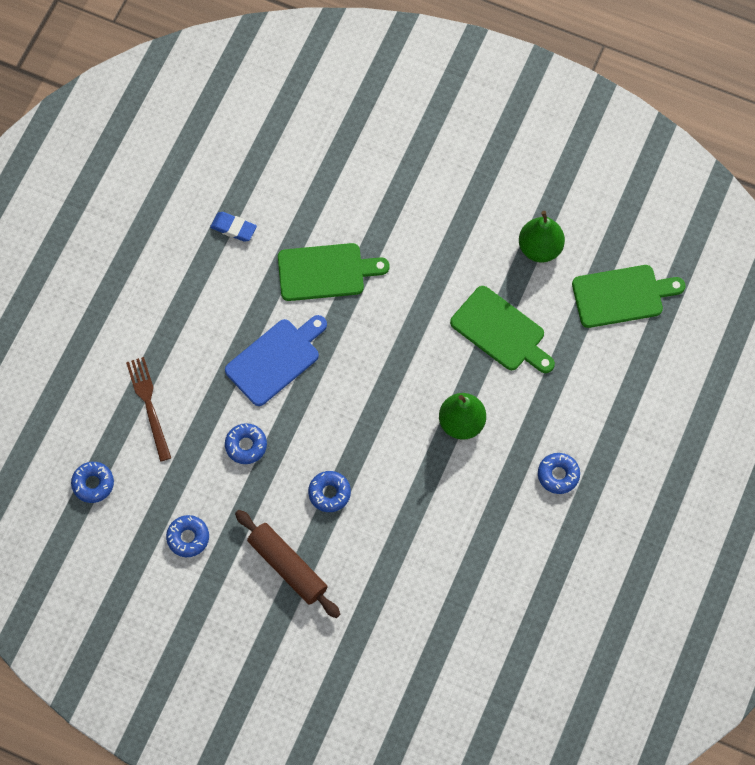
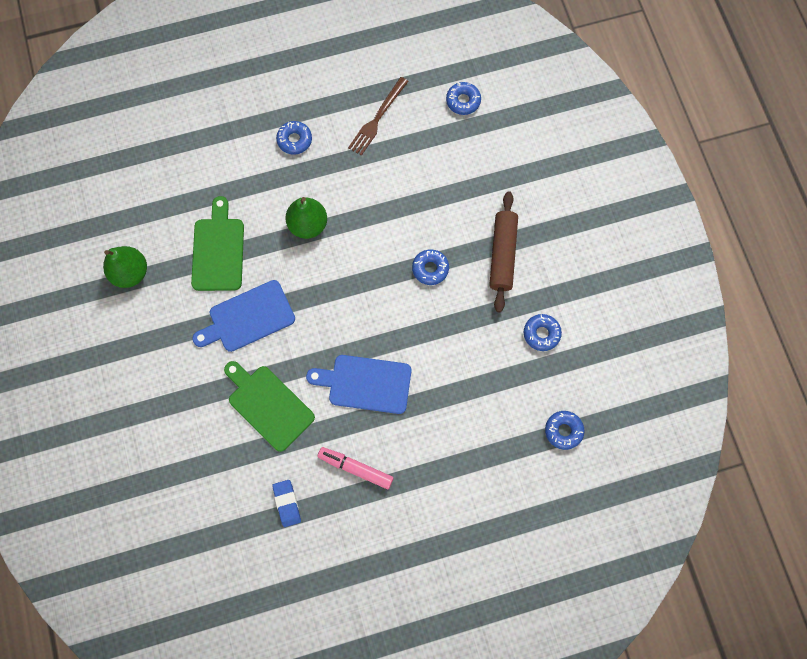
camera: 130 degrees left, 5 degrees up
brown fork [126,357,171,462] -> brown fork moved to [348,77,409,156]
blue donut [225,423,267,464] -> blue donut moved to [446,82,481,115]
green cutting board [572,265,685,328] -> none
none -> blue cutting board [192,280,295,352]
none -> pink marker [318,447,394,489]

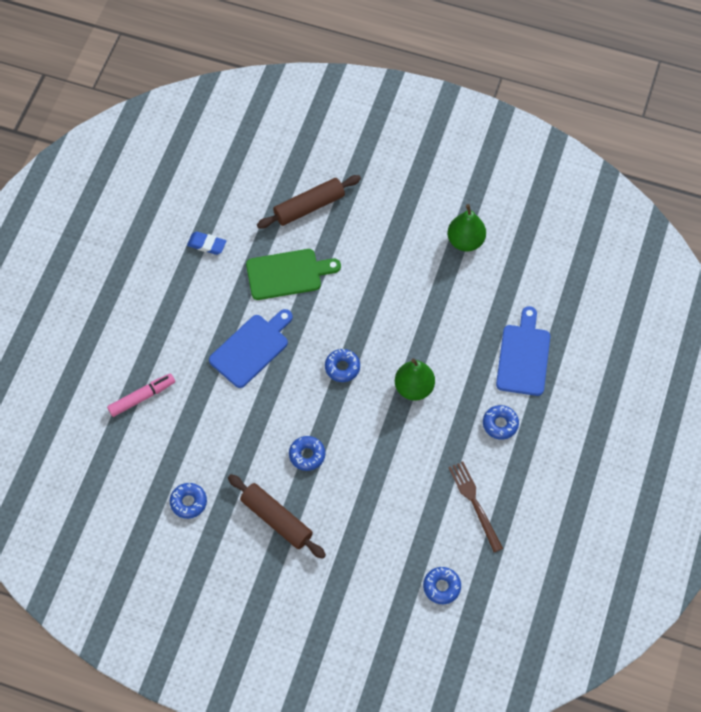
camera: 125 degrees right, 10 degrees down
green cutting board [191,196,244,291] -> none
blue cutting board [192,280,295,352] -> blue cutting board moved to [496,306,550,396]
pink marker [318,447,394,489] -> pink marker moved to [107,373,175,417]
blue donut [545,411,584,450] -> blue donut moved to [325,349,360,382]
none -> brown rolling pin [257,175,361,229]

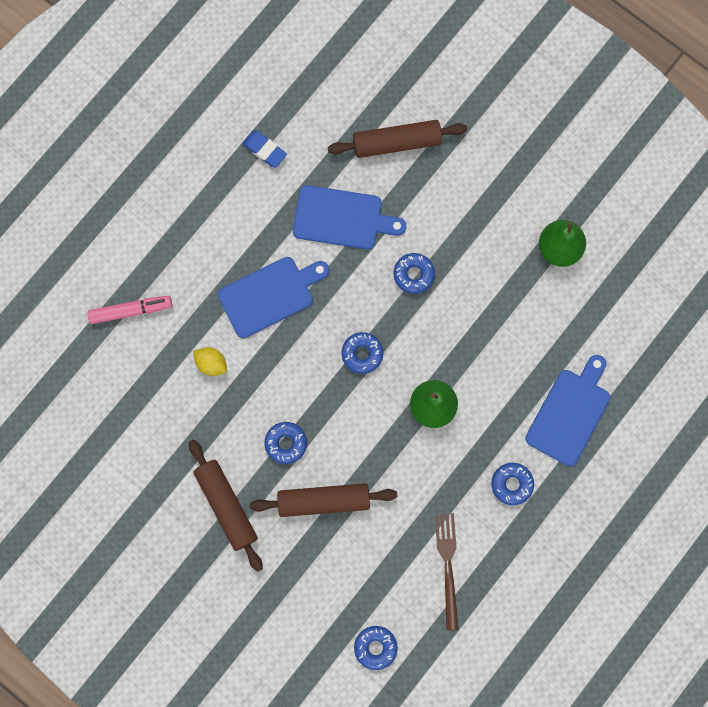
camera: 20 degrees right, 15 degrees up
blue donut [170,483,207,519] -> blue donut moved to [394,253,435,294]
green cutting board [246,249,341,300] -> blue cutting board [293,185,406,249]
none -> yellow lemon [193,347,227,376]
none -> brown rolling pin [250,483,397,517]

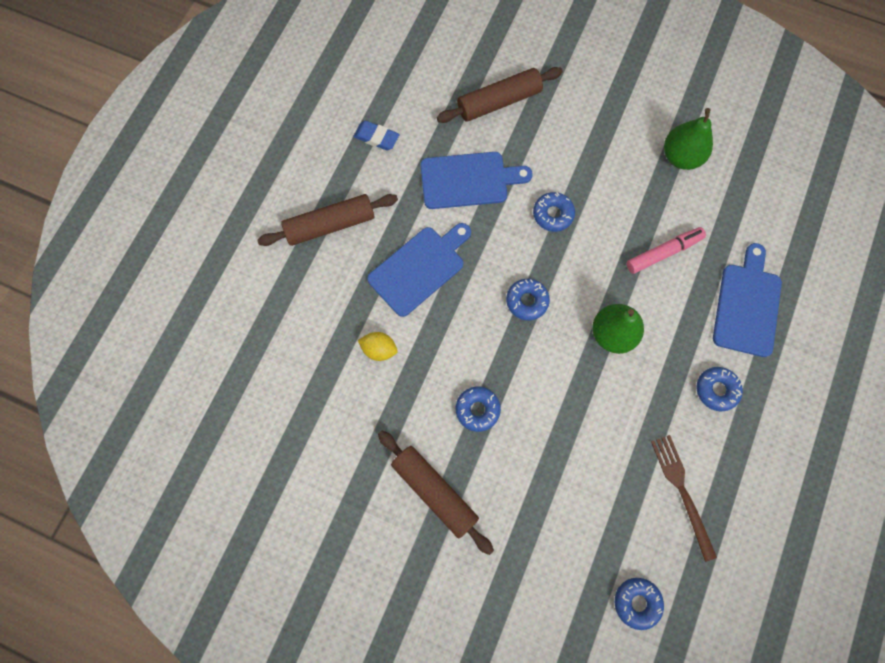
camera: 15 degrees left, 5 degrees down
pink marker [87,296,172,324] -> pink marker moved to [626,227,706,274]
brown rolling pin [250,483,397,517] -> brown rolling pin moved to [257,194,398,246]

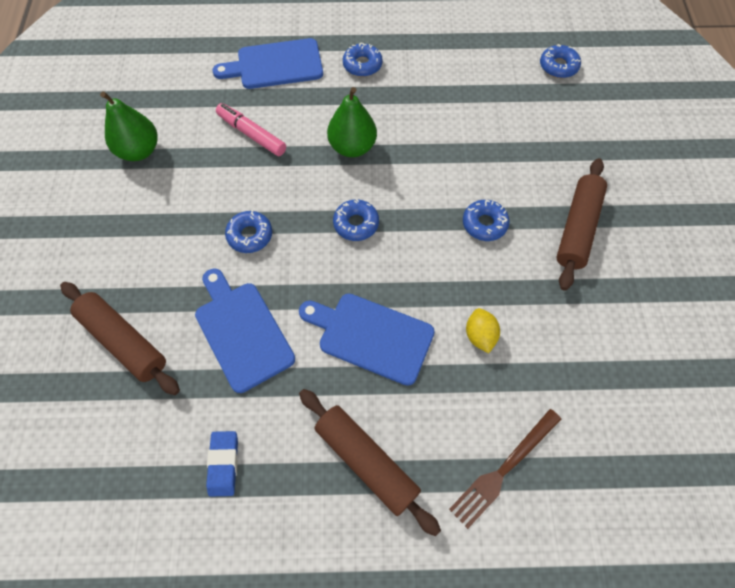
camera: 115 degrees left, 10 degrees down
brown fork [651,435,717,562] -> brown fork moved to [449,409,562,529]

